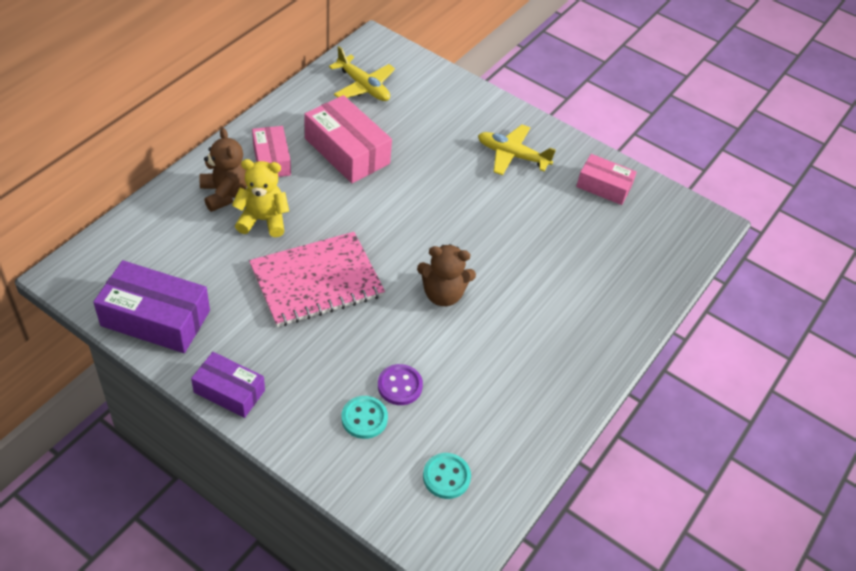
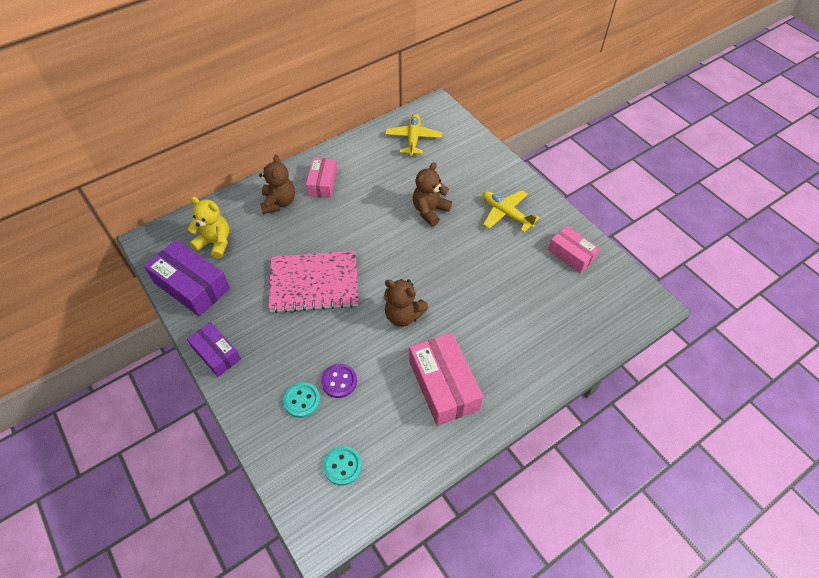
camera: 25 degrees right, 5 degrees up
yellow teddy bear [232,159,289,237] -> yellow teddy bear moved to [188,197,229,259]
pink box [304,95,392,183] -> pink box moved to [409,333,483,426]
yellow plane [329,46,395,101] -> yellow plane turned 150 degrees counterclockwise [385,113,442,156]
none -> brown teddy bear [413,162,452,226]

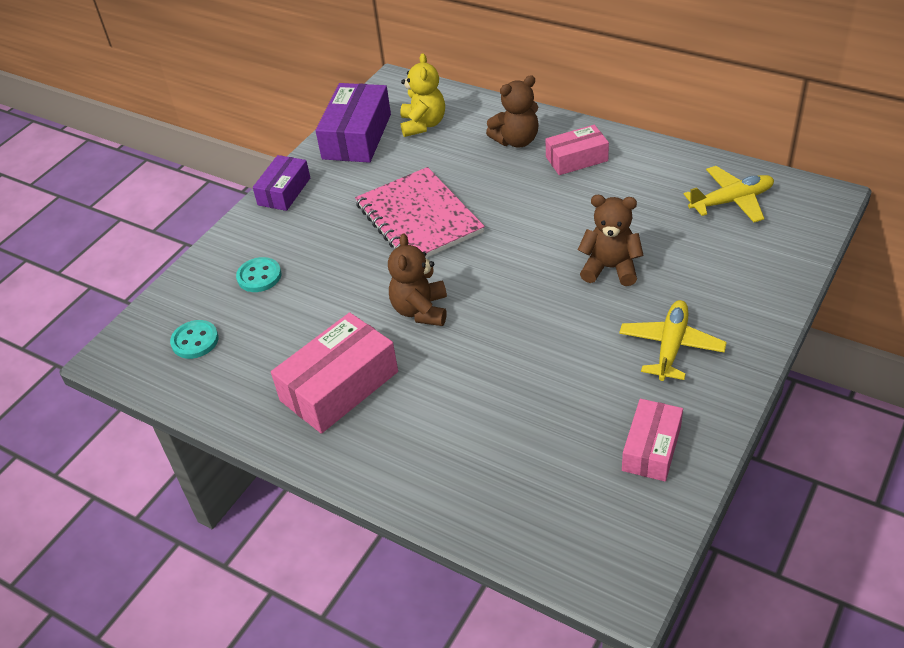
camera: 70 degrees right, 10 degrees down
purple button [321,364,357,398] -> none

